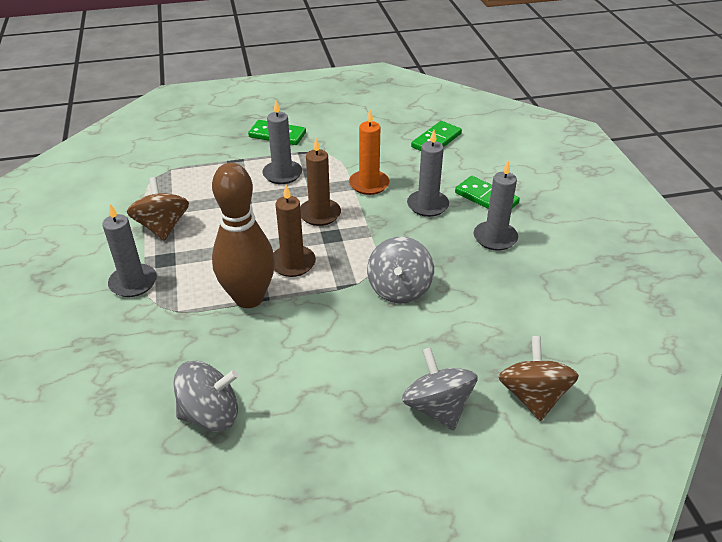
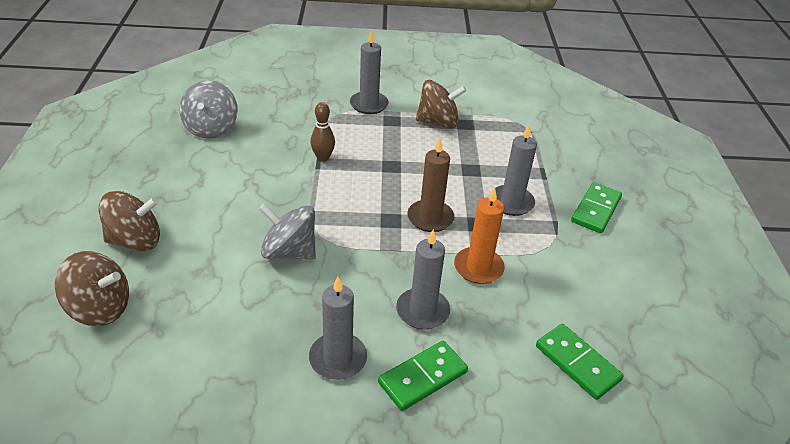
camera: 100 degrees right, 0 degrees up
brown bowling pin [212,163,275,308] -> brown bowling pin [310,102,335,162], size x0.46
brown candle [273,185,316,277] -> none
grey spinning top [402,347,478,431] -> brown spinning top [99,191,160,251]

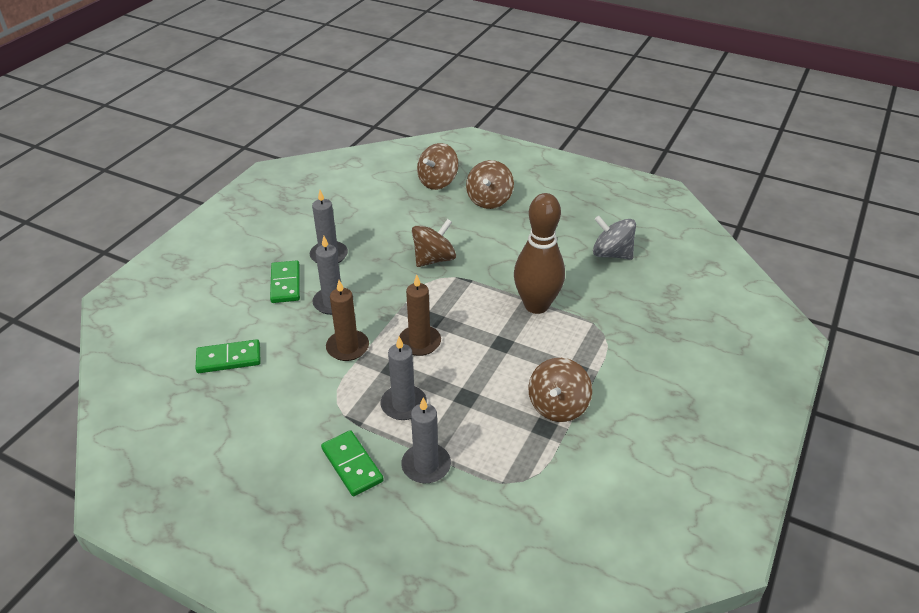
camera: 120 degrees right, 0 degrees up
grey spinning top [259,203,316,260] -> brown spinning top [412,219,456,267]
brown bowling pin [310,102,335,162] -> brown bowling pin [514,193,565,314], size x2.18
grey candle [350,30,389,114] -> grey candle moved to [401,398,451,483]
orange candle [454,187,505,284] -> brown candle [326,280,369,361]

